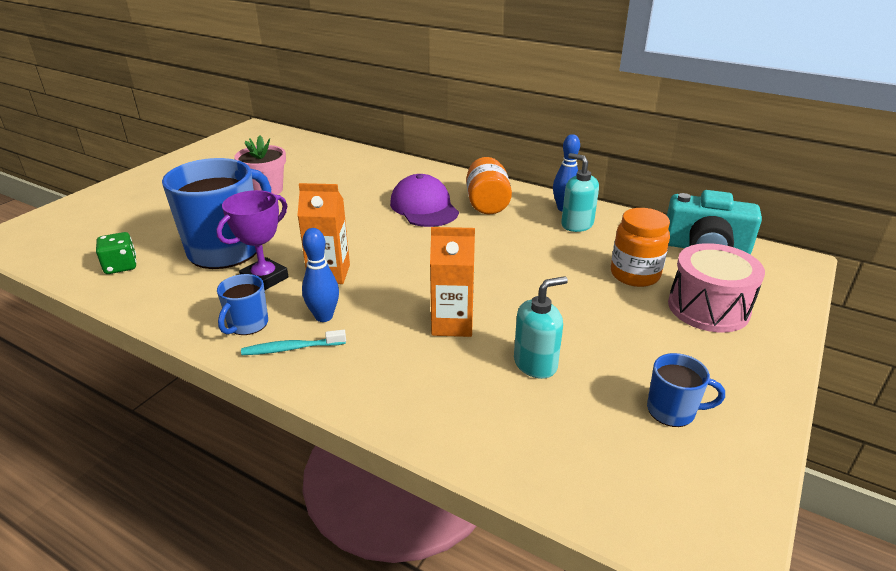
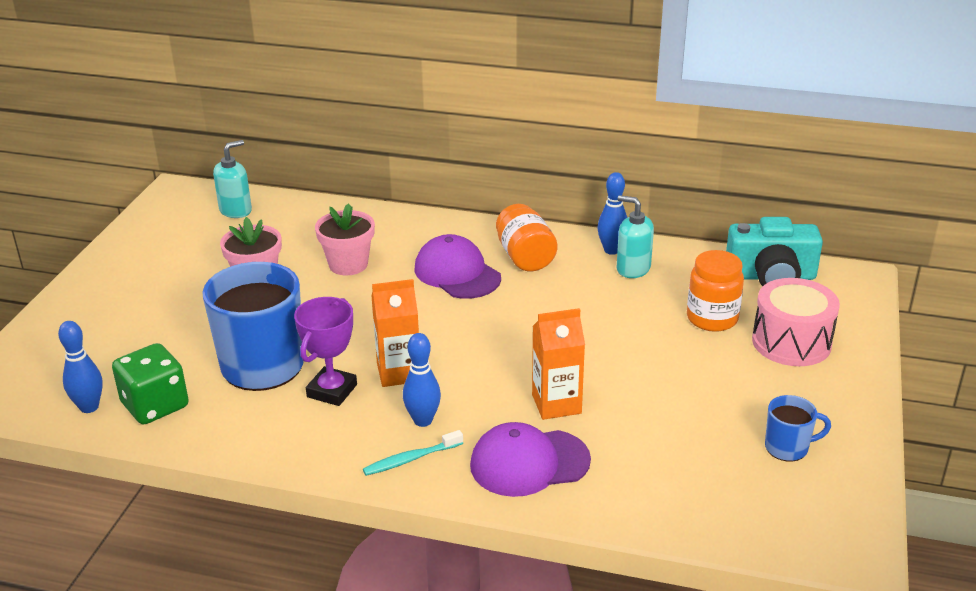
camera: 15 degrees left, 0 degrees up
green dice [96,232,136,274] -> green dice [112,343,189,425], size x1.55
blue mug [217,274,268,335] -> none
turquoise soap dispenser [514,276,568,379] -> turquoise soap dispenser moved to [213,140,252,218]
none -> blue bowling pin [58,321,103,413]
none -> pink flower pot [315,204,375,275]
none -> purple cap [470,422,591,497]

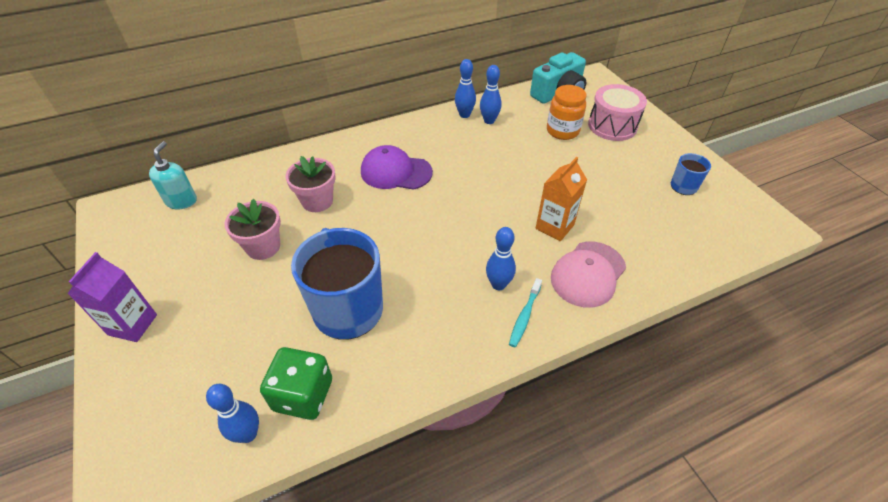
camera: 40 degrees left, 15 degrees up
purple trophy [294,297,357,406] -> none
orange carton [371,279,419,387] -> none
purple cap [470,422,591,497] -> pink cap [551,242,626,308]
orange jar [496,204,558,271] -> none
turquoise soap dispenser [617,195,654,278] -> blue bowling pin [480,65,501,124]
none -> purple carton [68,252,157,342]

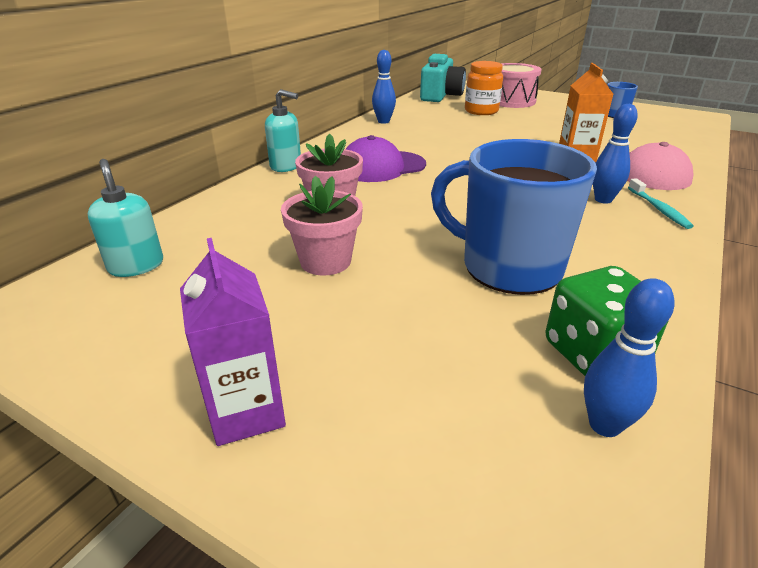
camera: 35 degrees left, 15 degrees down
blue bowling pin [480,65,501,124] -> none
none -> turquoise soap dispenser [265,89,301,172]

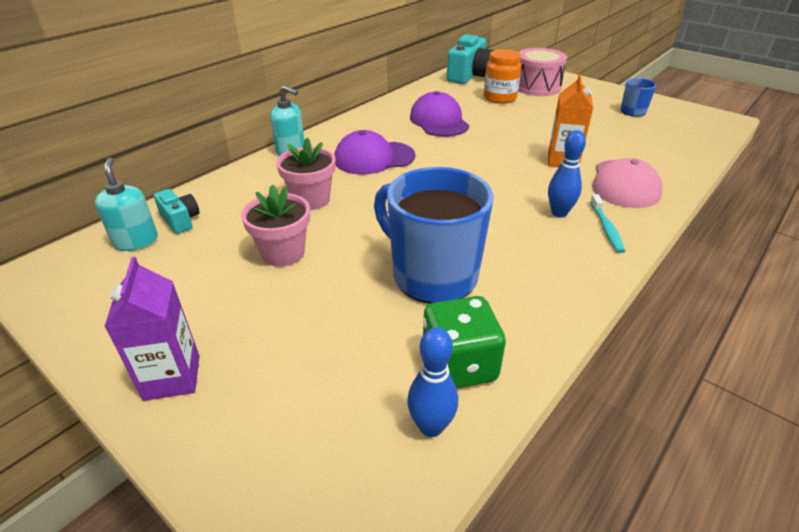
camera: 10 degrees right, 5 degrees up
blue bowling pin [372,50,396,124] -> none
none -> turquoise camera [154,189,200,234]
none -> purple cap [410,91,469,137]

